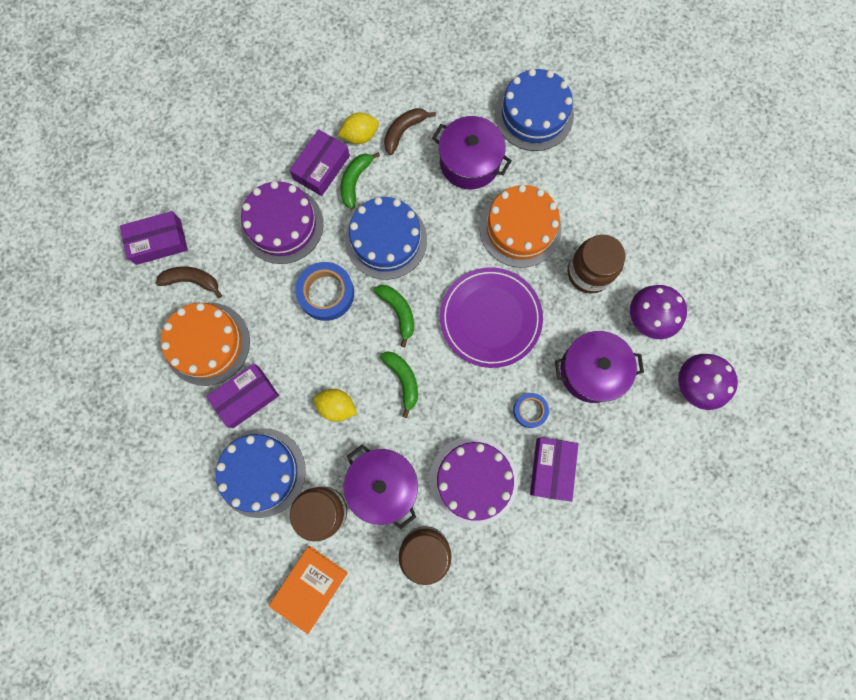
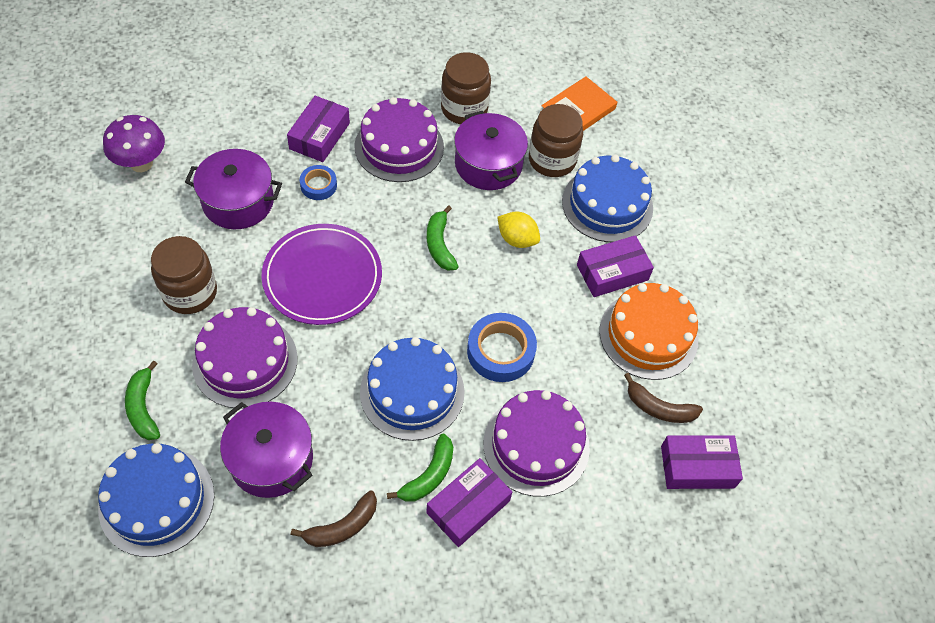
camera: 170 degrees left, 20 degrees down
yellow lemon [338,113,379,144] -> none
green banana [374,285,414,347] -> green banana moved to [125,360,160,440]
orange cake [480,185,561,268] -> purple cake [192,307,298,409]
purple mushroom [630,285,687,339] -> none

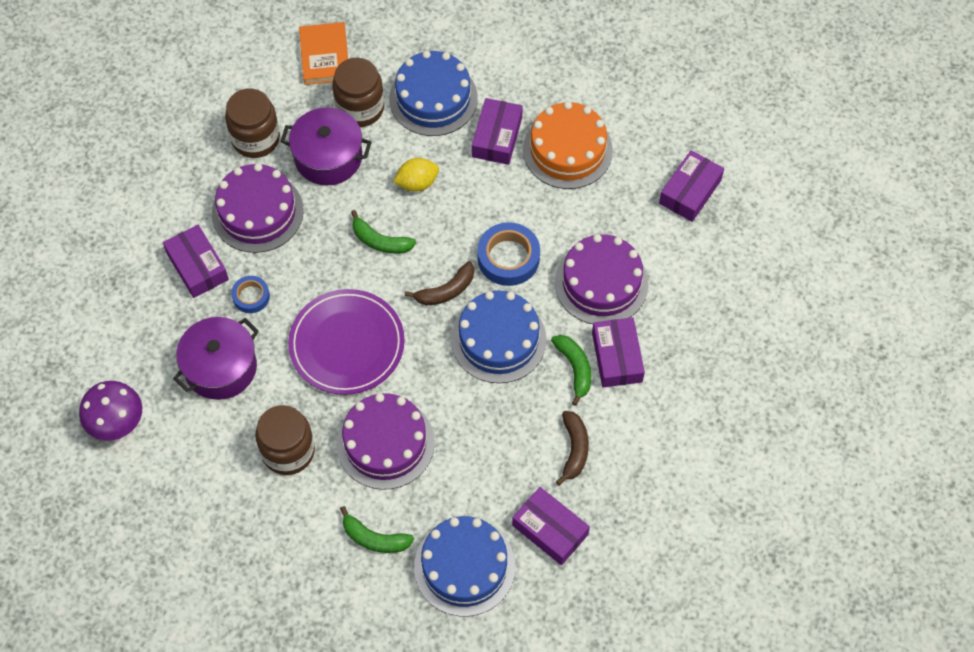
camera: 50 degrees left, 5 degrees up
purple pot [220,402,313,498] -> none
brown banana [624,373,703,423] -> brown banana moved to [405,261,474,305]
none -> purple box [512,487,590,565]

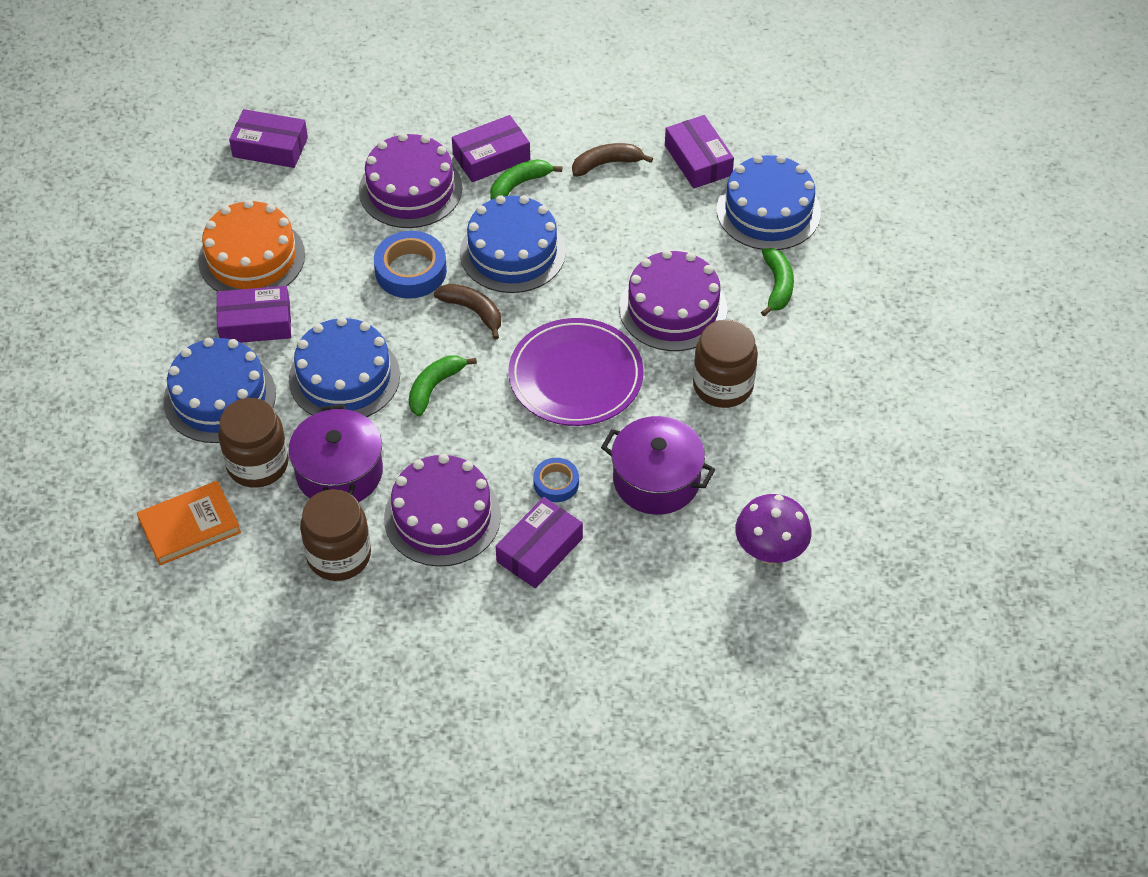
camera: 110 degrees left, 10 degrees down
green banana [351,210,416,254] -> green banana turned 150 degrees counterclockwise [409,355,477,416]
yellow lemon [393,158,439,192] -> blue cake [289,317,400,417]
purple box [512,487,590,565] -> purple box turned 45 degrees counterclockwise [665,115,734,188]

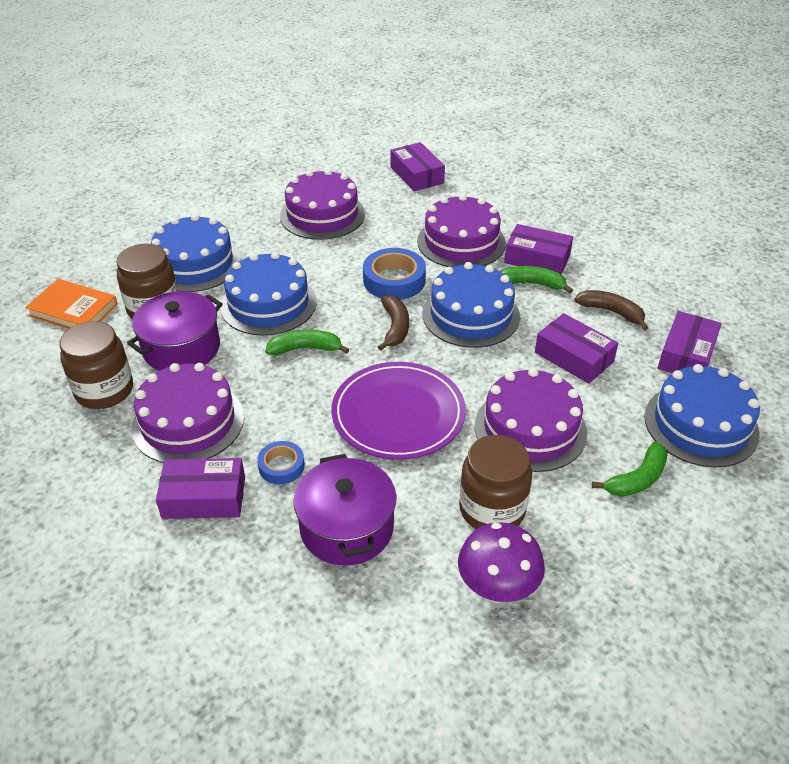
camera: 50 degrees right, 10 degrees down
orange cake [198,200,305,291] -> purple cake [280,169,365,240]
purple box [216,286,291,343] -> purple box moved to [535,313,618,384]
purple mushroom [735,494,812,564] -> purple mushroom moved to [458,522,545,603]

